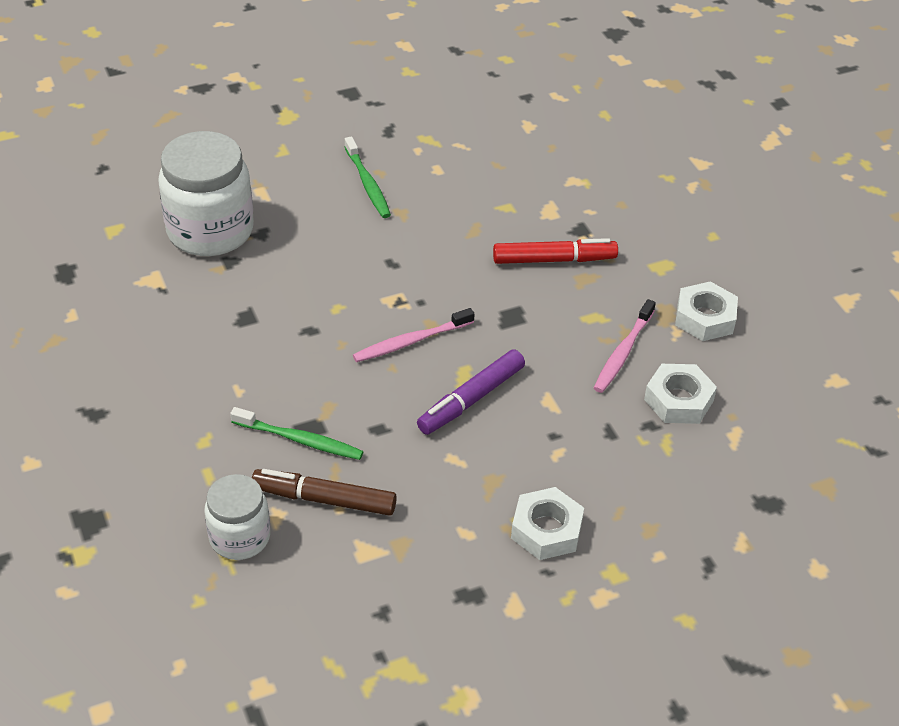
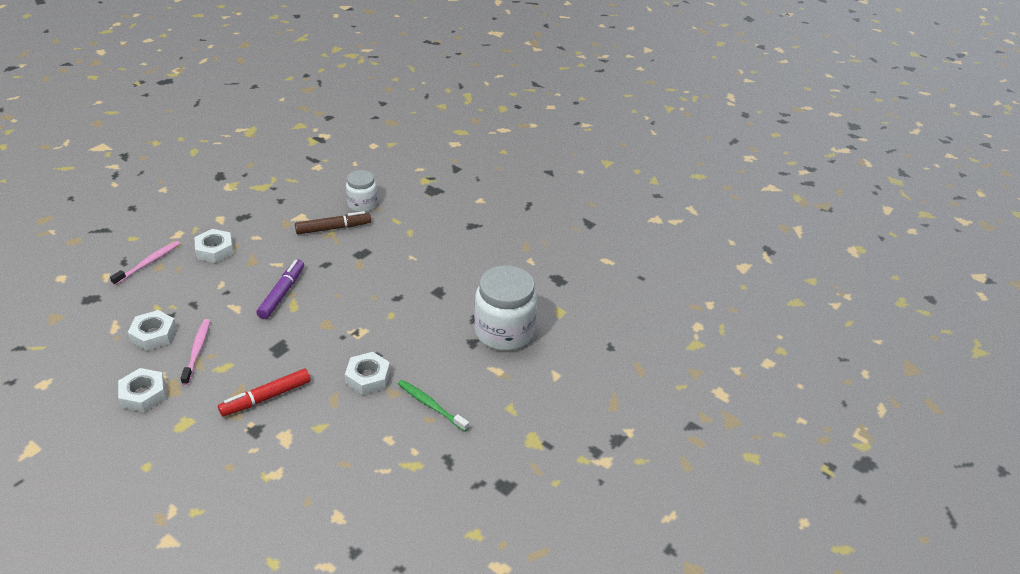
camera: 150 degrees right, 5 degrees down
green toothbrush [230,407,364,460] -> none
pink toothbrush [353,308,474,362] -> pink toothbrush moved to [110,241,180,285]
none -> white nut [345,352,390,395]

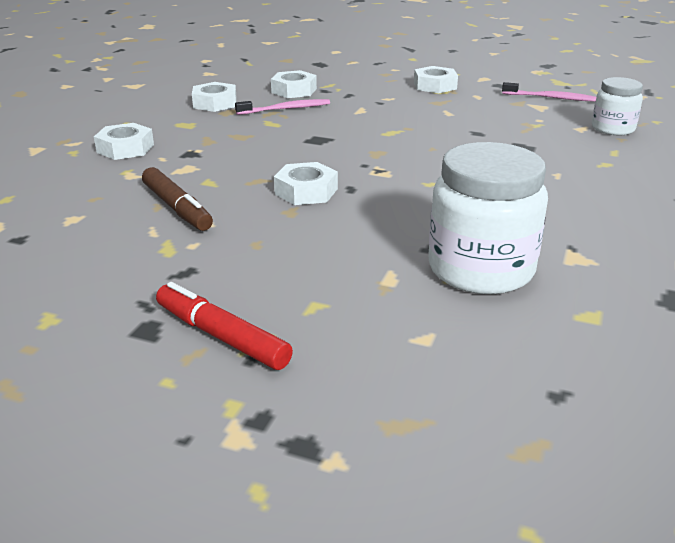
camera: 75 degrees right, 10 degrees down
pink toothbrush [110,241,180,285] -> pink toothbrush moved to [502,82,596,102]
red marker [218,369,311,417] -> red marker moved to [156,282,293,370]
purple marker [256,259,304,319] -> none
brown marker [295,211,371,234] -> brown marker moved to [142,167,213,231]
green toothbrush [398,380,469,432] -> none
none -> white nut [94,123,154,160]

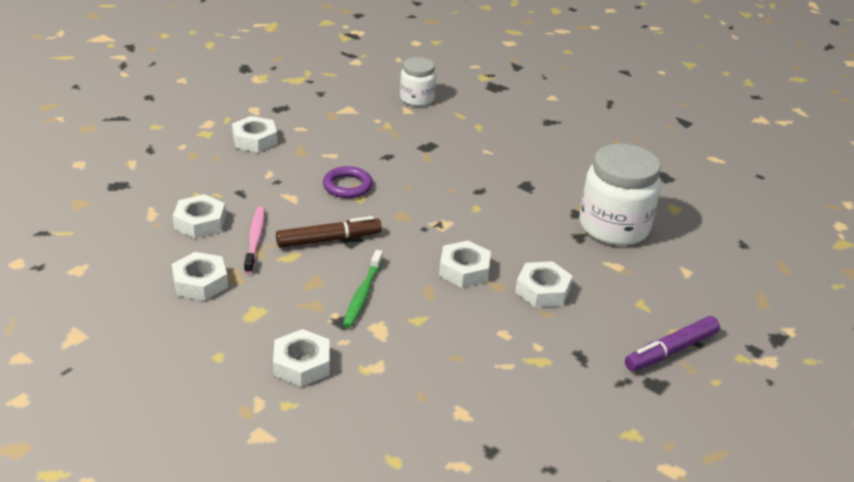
camera: 75 degrees left, 5 degrees up
brown marker [142,167,213,231] -> brown marker moved to [276,216,382,248]
red marker [156,282,293,370] -> purple marker [625,316,720,371]
pink toothbrush [502,82,596,102] -> none
none -> purple ring [323,166,373,198]
none -> green toothbrush [343,250,383,328]
none -> white nut [515,261,572,307]

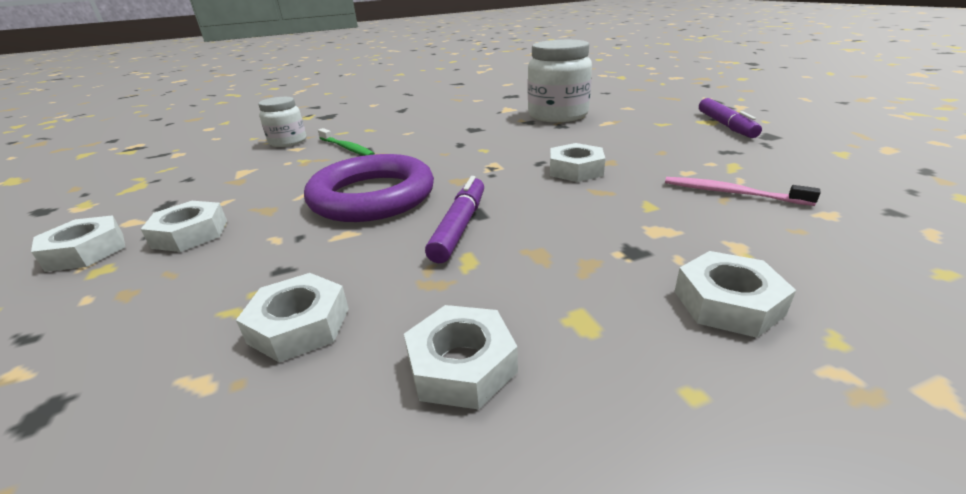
camera: 55 degrees left, 5 degrees down
pink toothbrush [244,207,265,274] -> pink toothbrush moved to [665,177,821,206]
brown marker [276,216,382,248] -> purple marker [425,176,484,263]
purple ring [323,166,373,198] -> purple ring [304,154,434,222], size x2.01
green toothbrush [343,250,383,328] -> green toothbrush moved to [318,128,375,156]
white nut [515,261,572,307] -> white nut moved to [31,215,125,272]

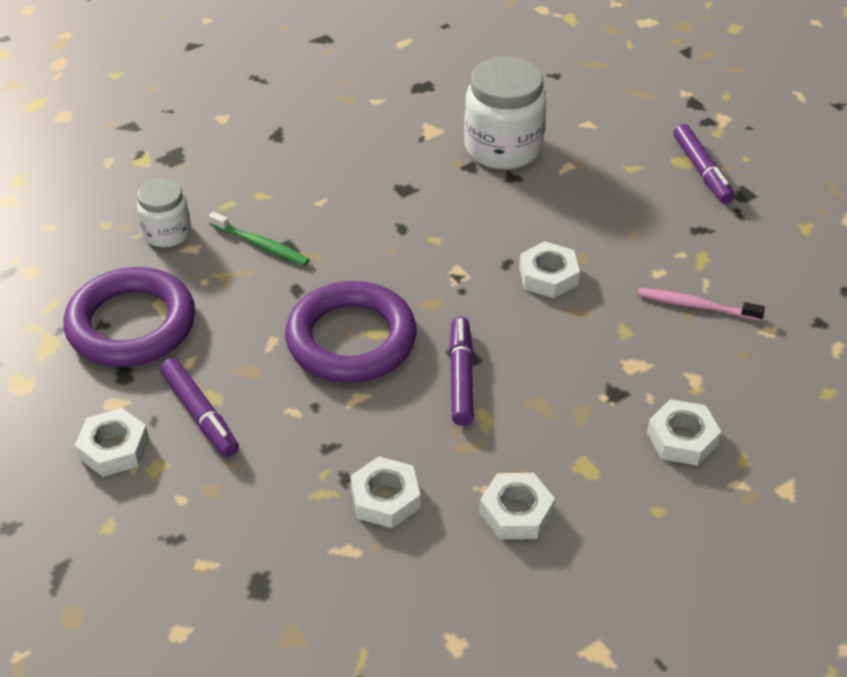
camera: 15 degrees left, 15 degrees up
white nut [141,201,227,252] -> purple marker [160,358,239,457]
none -> purple ring [64,267,195,367]

